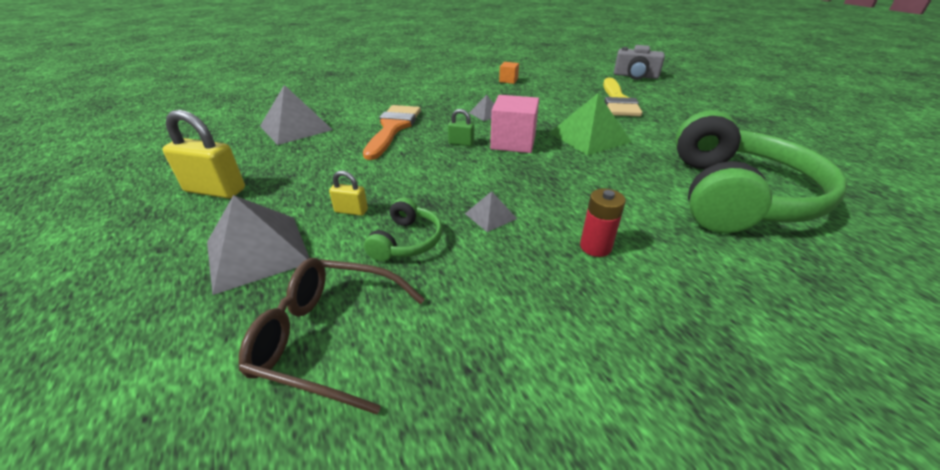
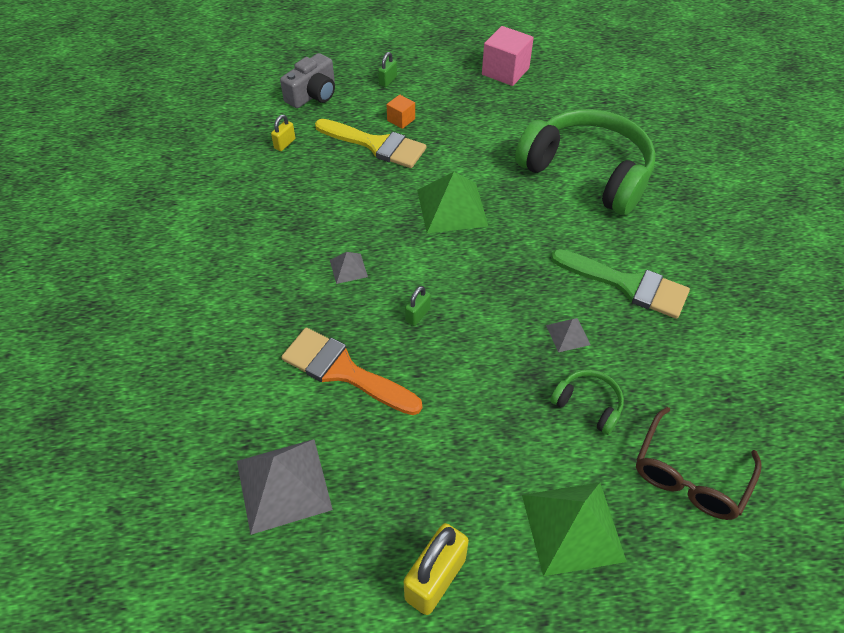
camera: 70 degrees left, 15 degrees up
grey pyramid [207,195,309,295] -> green pyramid [522,482,627,576]
yellow padlock [329,171,368,216] -> yellow padlock moved to [271,114,295,151]
pink cube [490,95,539,153] -> pink cube moved to [482,26,534,86]
orange cube [499,62,519,84] -> orange cube moved to [387,95,415,129]
red battery [580,188,626,257] -> green brush [551,249,690,319]
none -> green padlock [378,52,397,87]

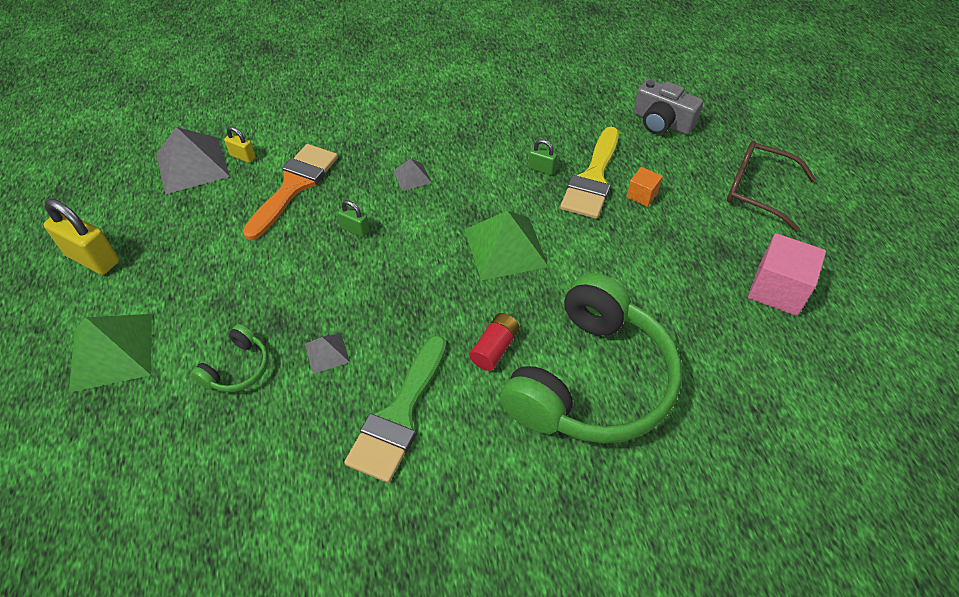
camera: 85 degrees right, 0 degrees up
yellow padlock [271,114,295,151] -> yellow padlock moved to [224,127,256,163]
green padlock [378,52,397,87] -> green padlock moved to [528,139,557,175]
brown glasses [636,407,762,520] -> brown glasses moved to [727,141,816,232]
none -> red battery [469,313,520,371]

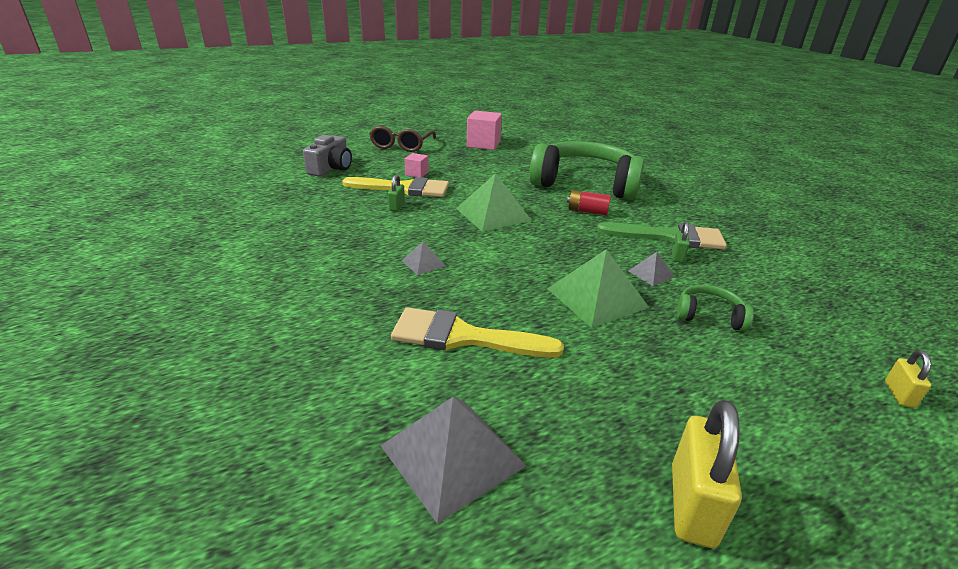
camera: 105 degrees left, 20 degrees down
green pyramid [69,314,152,393] -> green pyramid moved to [547,249,649,328]
yellow padlock [224,127,256,163] -> yellow padlock moved to [885,350,931,408]
orange brush [243,144,338,240] -> yellow brush [391,307,564,358]
green padlock [338,200,369,238] -> green padlock moved to [672,221,690,263]
orange cube [627,167,663,207] -> pink cube [405,153,429,177]

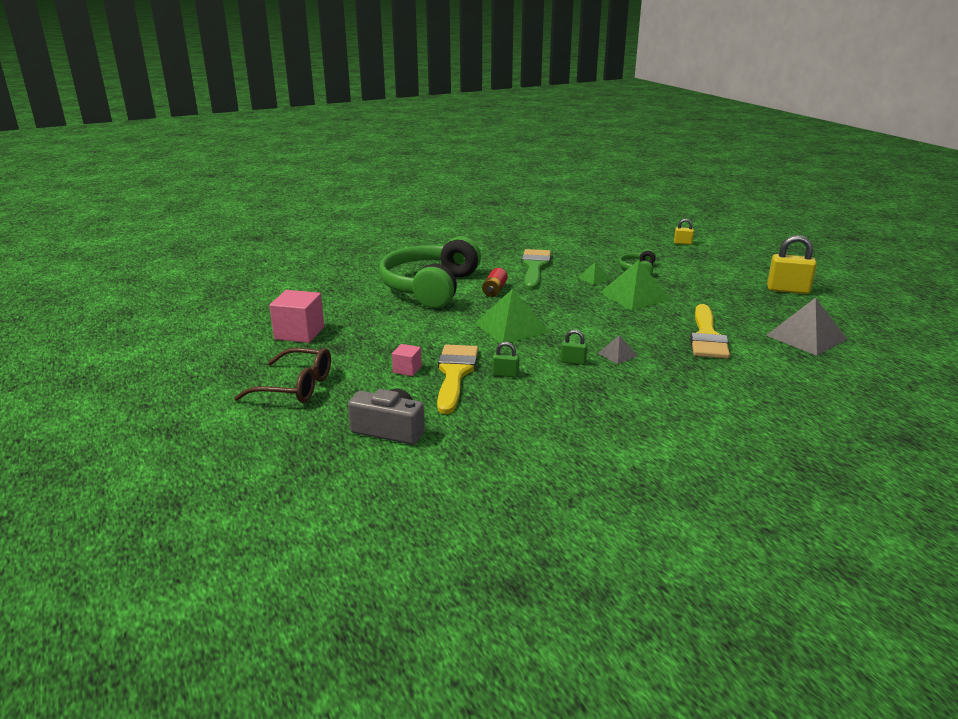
camera: 90 degrees left, 5 degrees down
grey pyramid [628,252,675,286] -> green pyramid [578,262,610,285]
green padlock [672,221,690,263] -> green padlock moved to [561,330,588,365]

